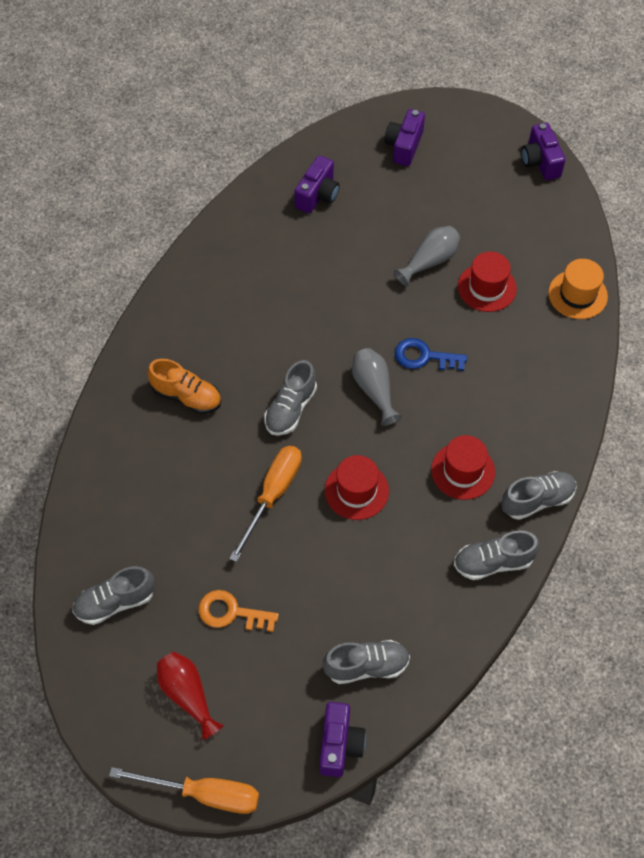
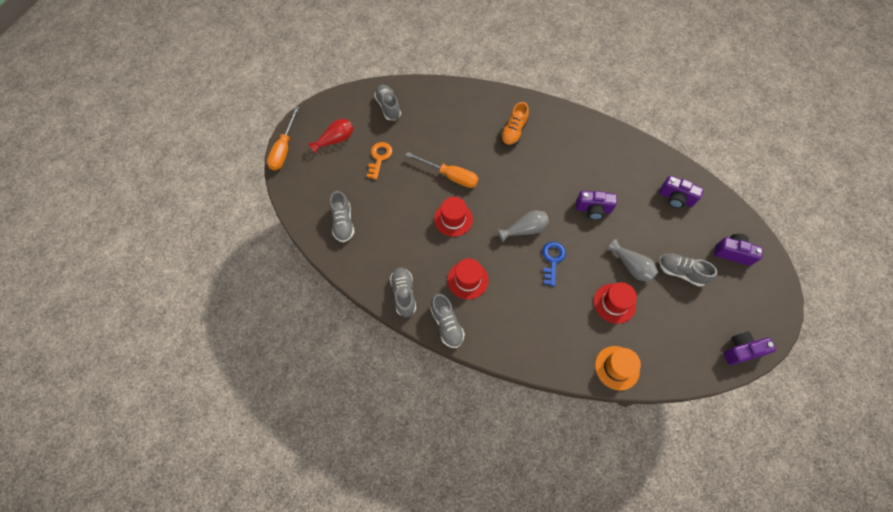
camera: 90 degrees right, 5 degrees up
grey shoe [264,360,317,436] -> grey shoe moved to [659,253,717,287]
purple camera [319,702,366,777] -> purple camera moved to [576,191,617,220]

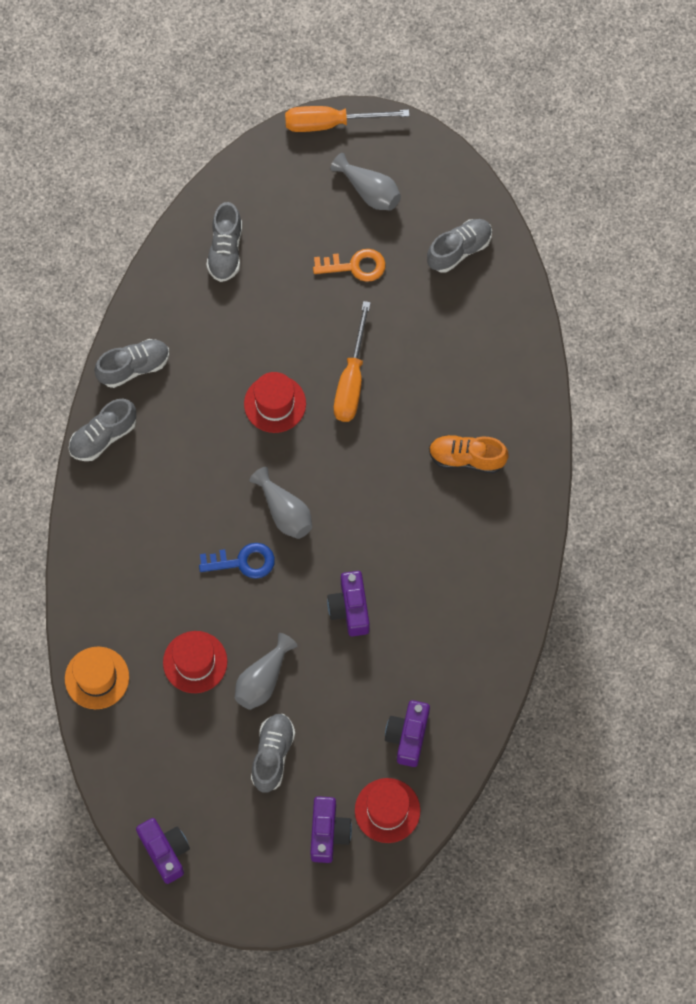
camera: 75 degrees right, 5 degrees up
red vase [308,119,354,154] -> grey vase [330,153,401,211]
grey shoe [330,191,354,242] -> grey shoe turned 60 degrees counterclockwise [206,202,242,282]
red hat [447,258,489,299] -> red hat moved to [355,778,420,843]

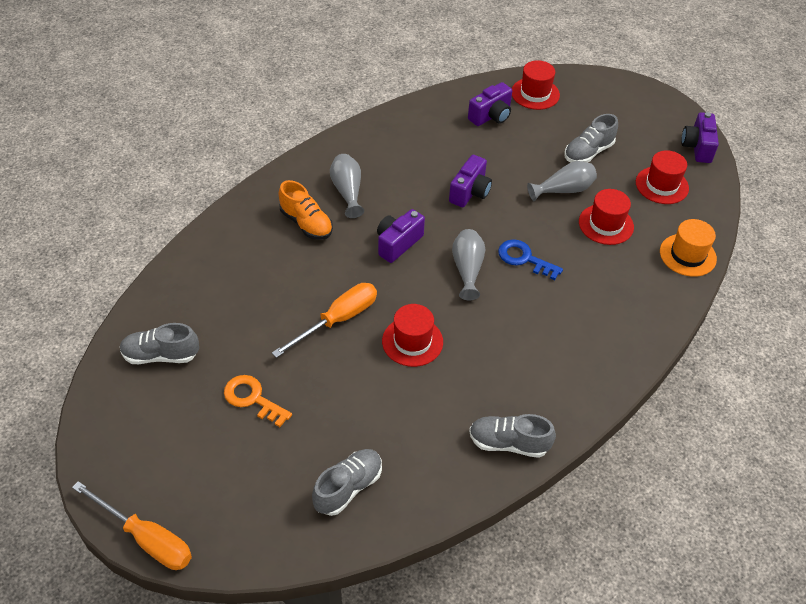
camera: 145 degrees left, 20 degrees down
grey shoe [69,399,136,461] -> none
purple camera [310,796,352,863] -> purple camera moved to [377,209,425,263]
grey vase [330,153,401,211] -> grey vase moved to [330,154,364,218]
none -> red hat [636,150,689,204]

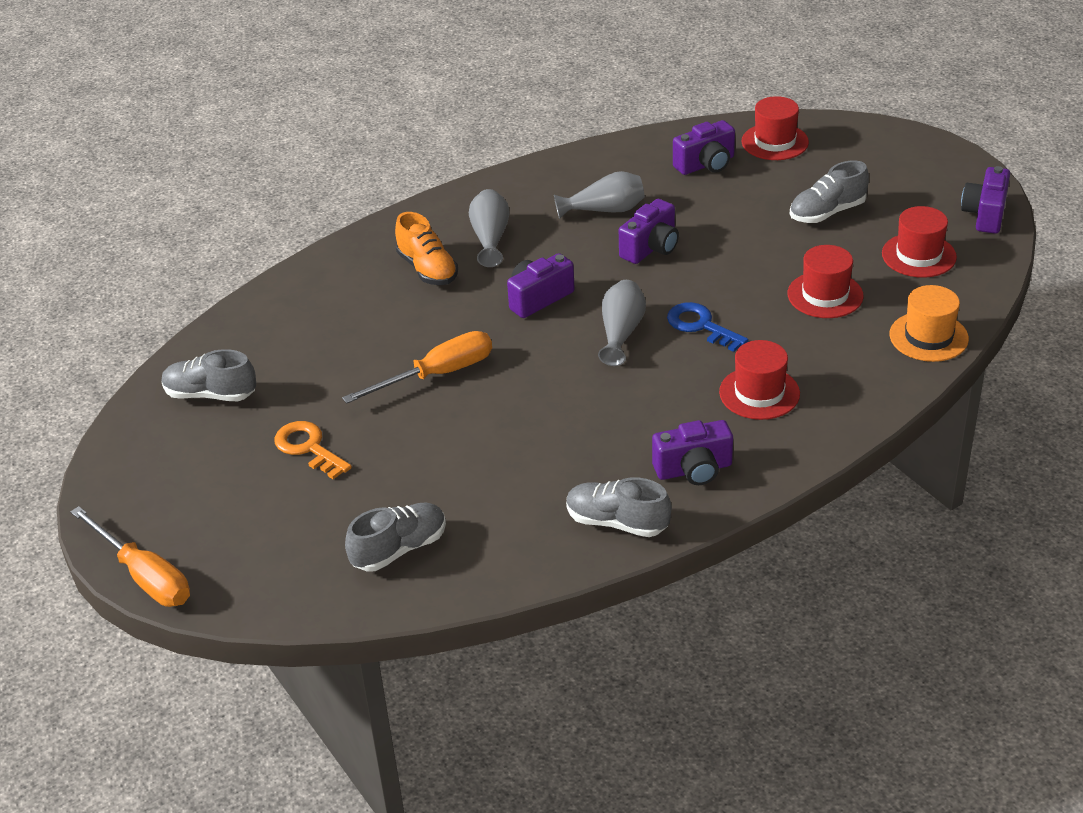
camera: 15 degrees right, 10 degrees down
red hat [382,304,443,367] -> red hat moved to [719,340,800,420]
grey vase [527,161,597,201] -> grey vase moved to [554,171,645,219]
none -> purple camera [652,420,733,485]

